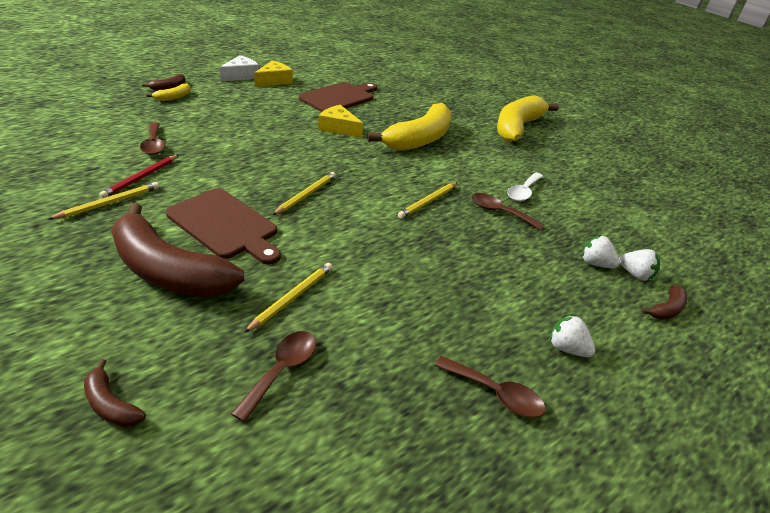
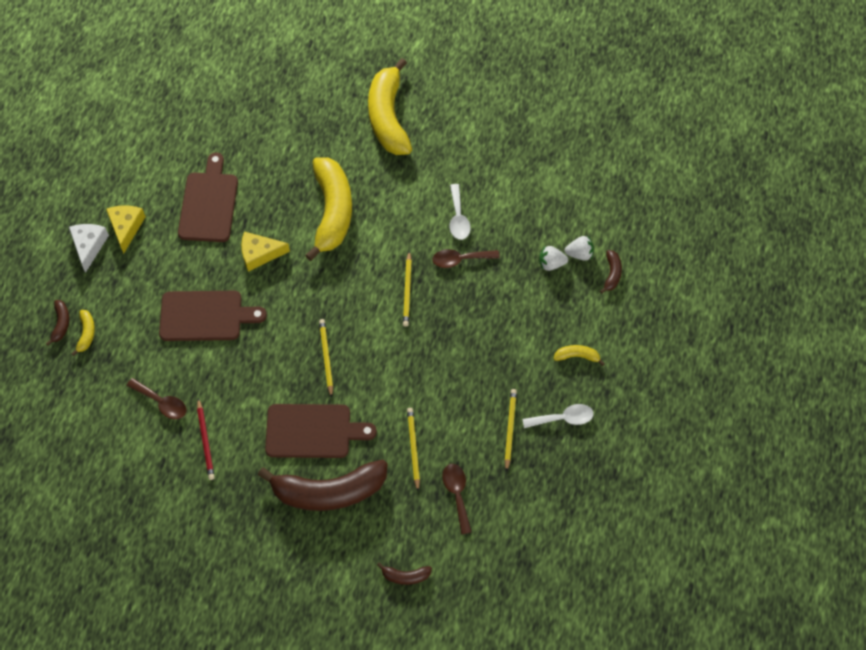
camera: 35 degrees left, 25 degrees up
yellow pencil [49,182,159,219] -> yellow pencil moved to [504,389,517,472]
brown spoon [435,356,546,418] -> white spoon [522,404,593,428]
white strawberry [549,314,595,357] -> yellow banana [554,345,605,366]
none -> brown cutting board [159,291,267,341]

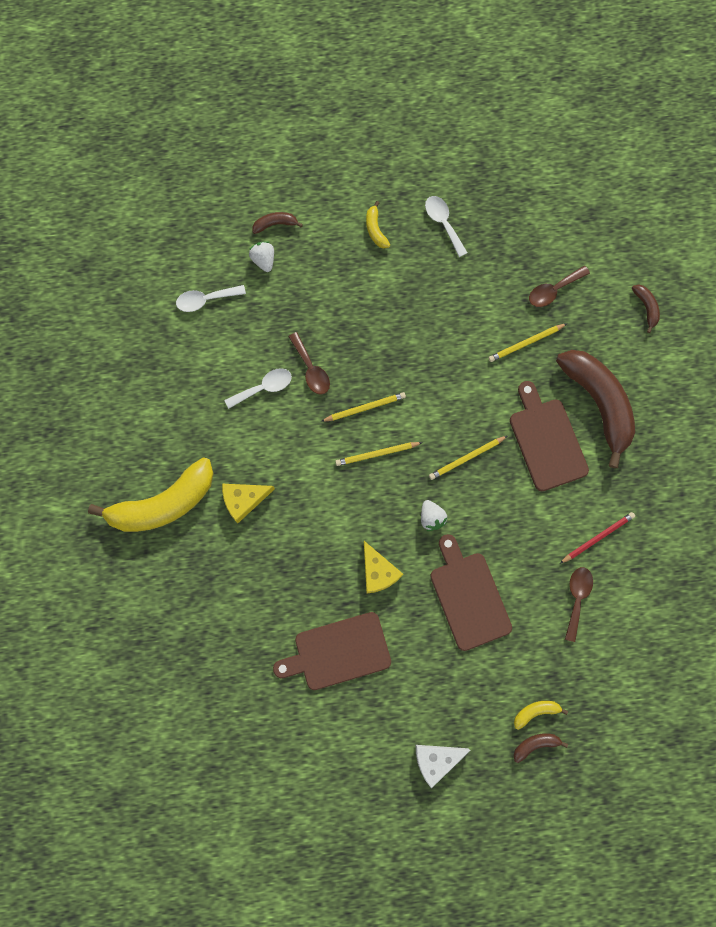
camera: 110 degrees left, 15 degrees up
yellow cheese [106,206,146,254] -> yellow cheese moved to [222,484,275,523]
yellow banana [305,157,352,261] -> none
yellow pencil [504,389,517,472] -> yellow pencil moved to [335,442,423,466]
white strawberry [539,245,568,271] -> white strawberry moved to [421,500,447,531]
none -> white spoon [176,285,246,312]

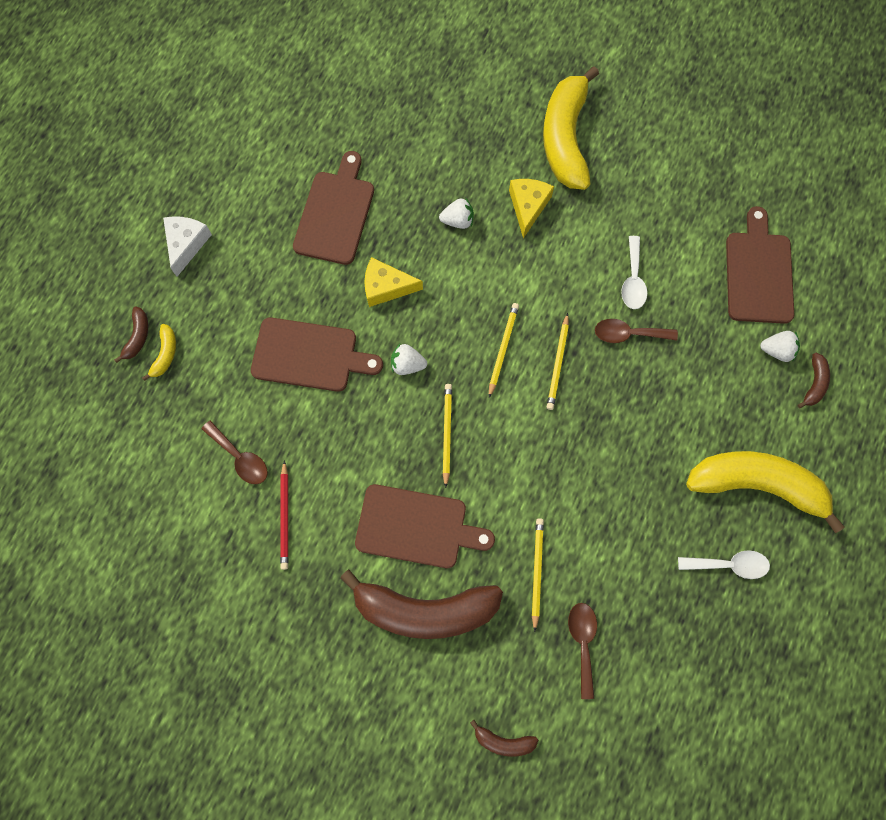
camera: 120 degrees right, 5 degrees down
white spoon [176,285,246,312] -> brown cutting board [726,206,794,324]
yellow banana [366,201,390,249] -> yellow banana [686,451,845,533], size x2.41
none -> white strawberry [439,198,474,229]

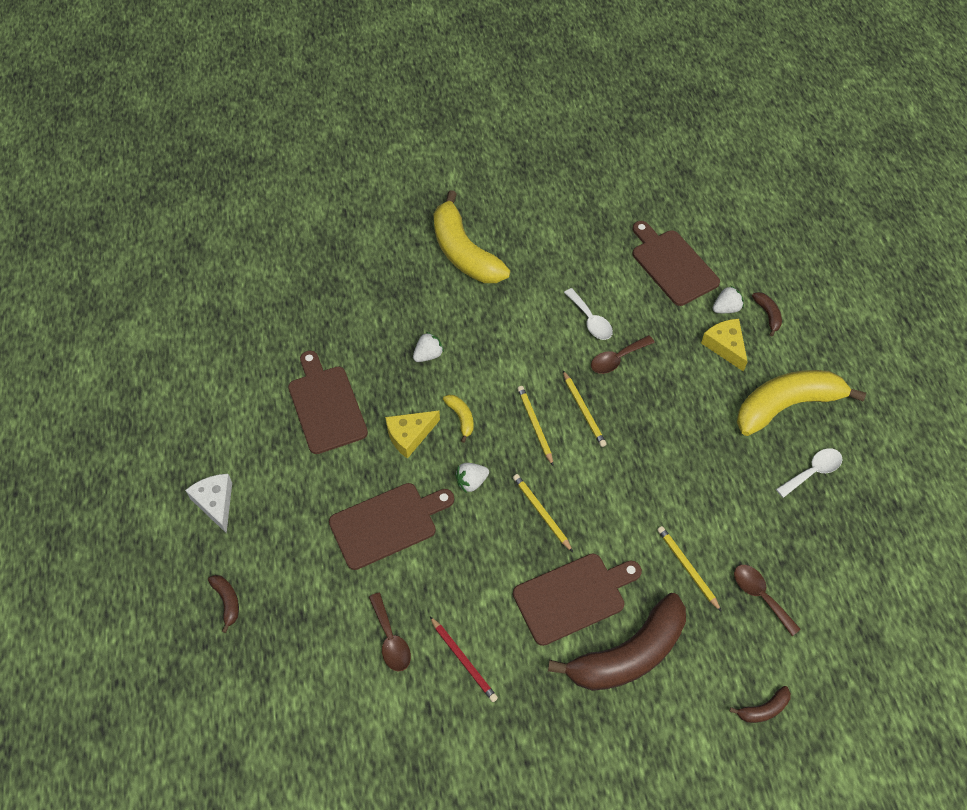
camera: 35 degrees left, 15 degrees down
yellow banana [142,324,176,381] -> yellow banana moved to [443,394,474,443]
brown spoon [202,421,268,484] -> brown spoon turned 60 degrees clockwise [369,593,411,672]
yellow cheese [509,179,554,238] -> yellow cheese moved to [701,319,748,372]

